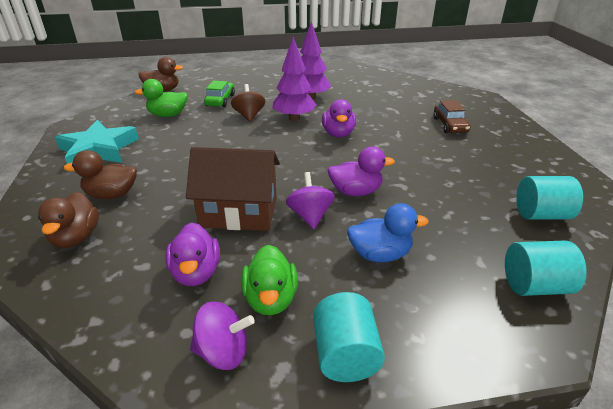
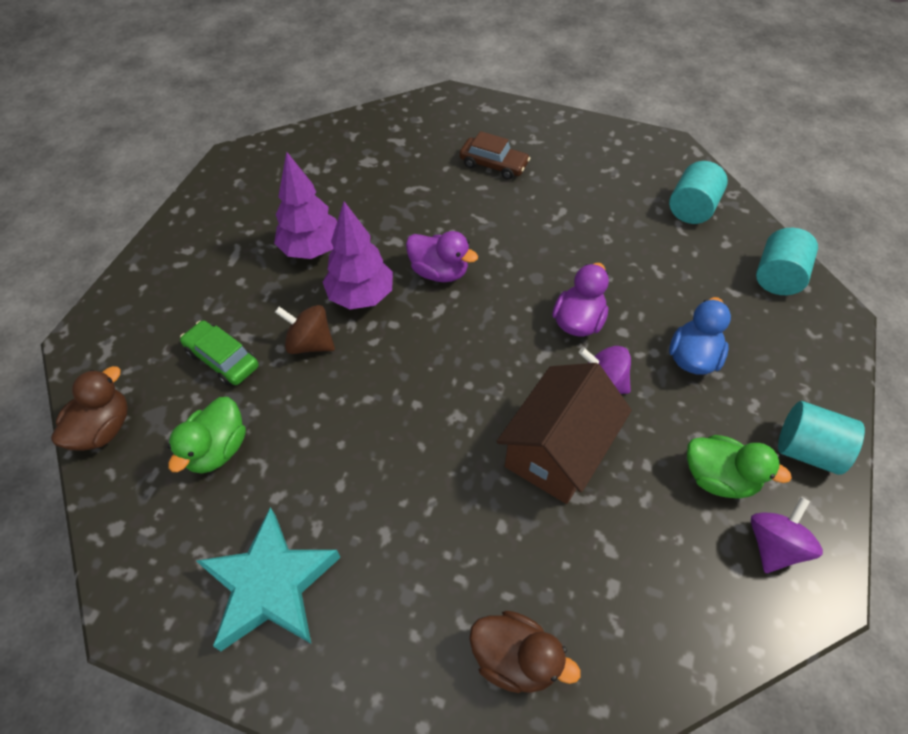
camera: 60 degrees left, 20 degrees up
brown duck [64,150,137,199] -> none
purple duck [165,222,220,286] -> none

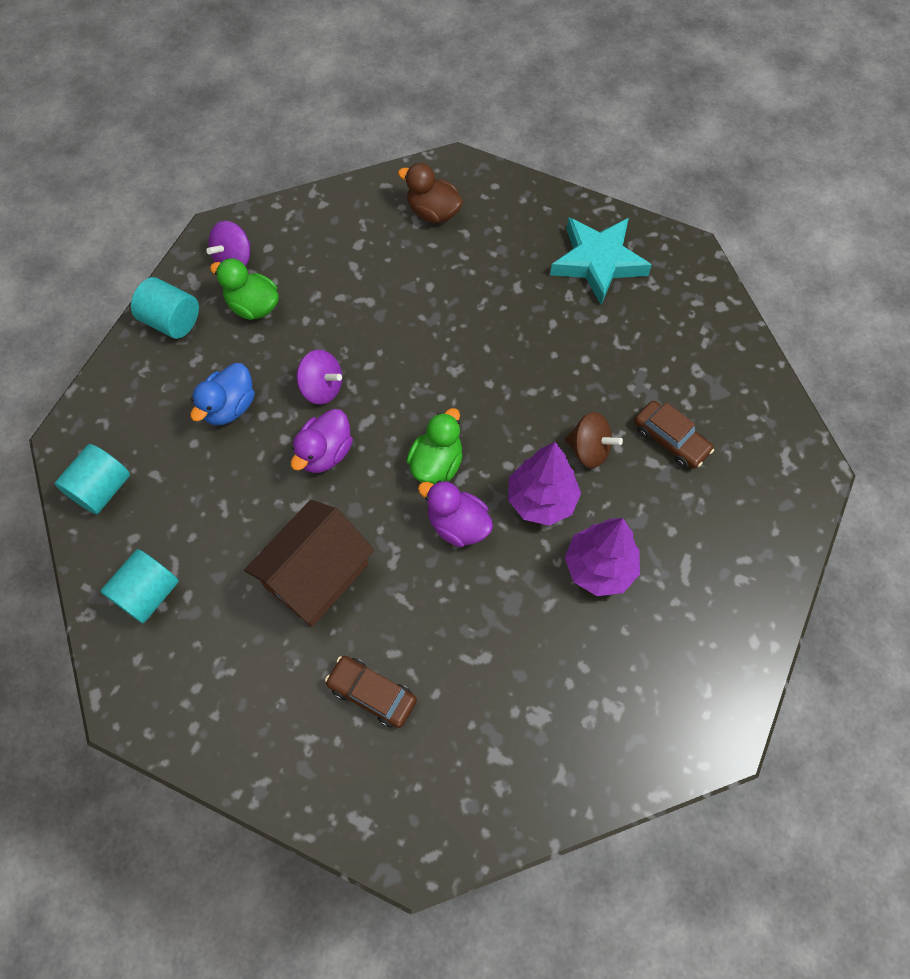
camera: 175 degrees left, 10 degrees up
brown duck [51,366,128,451] -> none
green duck [168,397,246,474] -> green duck moved to [406,408,463,484]
green car [180,320,259,386] -> brown car [634,401,714,469]
brown house [496,363,632,504] -> brown house moved to [244,500,374,627]

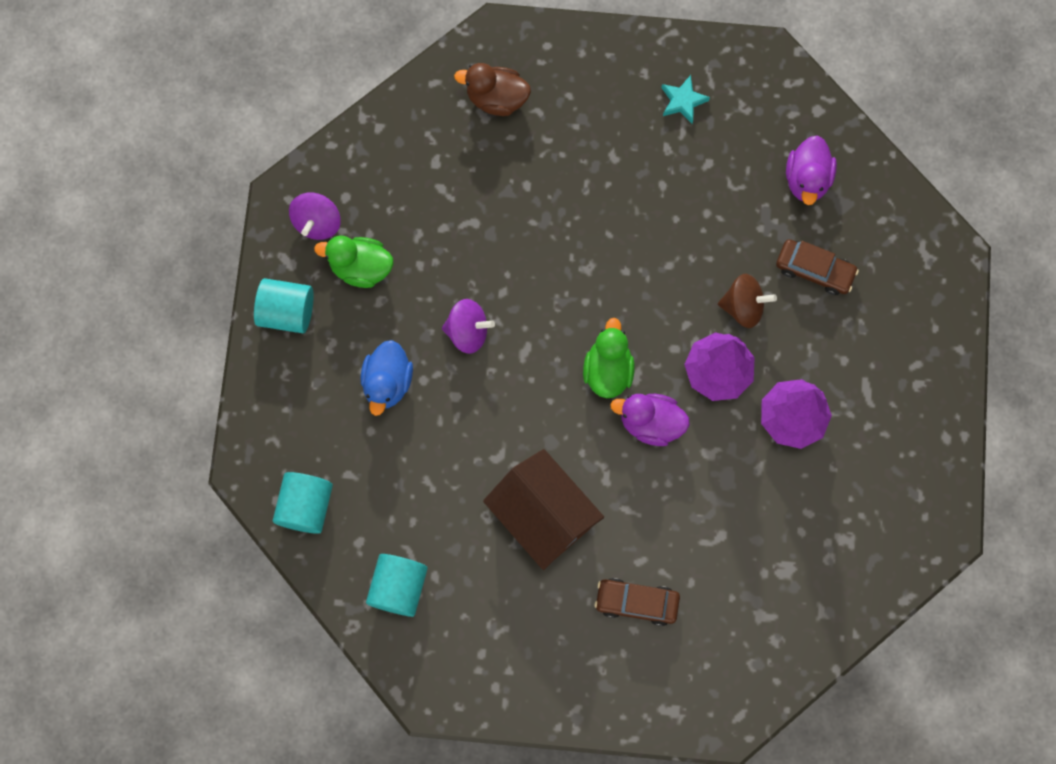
camera: 20 degrees left, 10 degrees up
brown house [244,500,374,627] -> brown house turned 60 degrees counterclockwise [483,449,604,570]
purple duck [291,409,353,473] -> purple duck moved to [786,135,837,205]
turquoise star [550,217,652,305] -> turquoise star [661,75,710,124], size x0.48

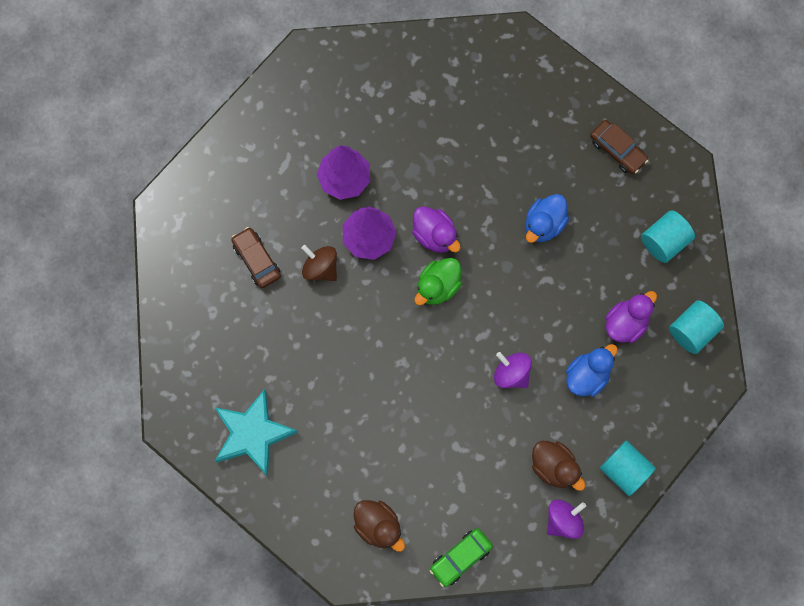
camera: 145 degrees left, 0 degrees up
green duck [314,236,394,288] -> brown duck [532,441,585,491]
brown house [483,449,604,570] -> blue duck [525,194,569,243]
brown car [595,578,680,626] -> brown car moved to [590,120,649,174]
turquoise star [661,75,710,124] -> turquoise star [214,389,298,476], size x2.08
purple duck [786,135,837,205] -> purple duck moved to [605,291,657,343]
none -> green car [430,528,493,587]

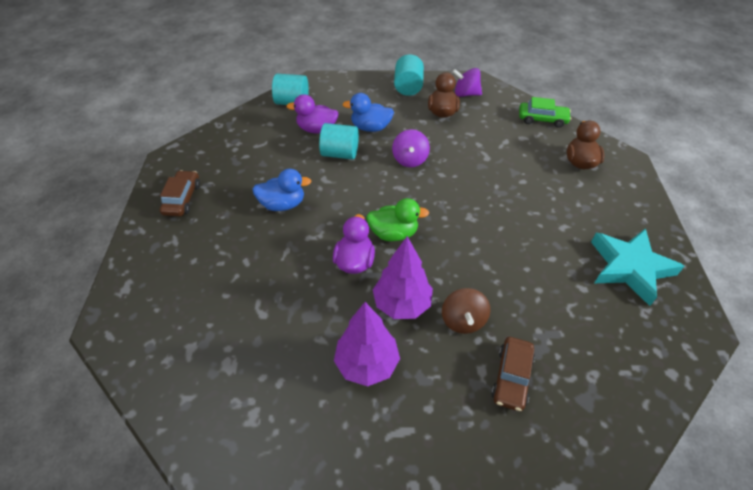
camera: 130 degrees left, 25 degrees down
turquoise cylinder [641,210,695,263] -> turquoise cylinder moved to [319,123,359,160]

